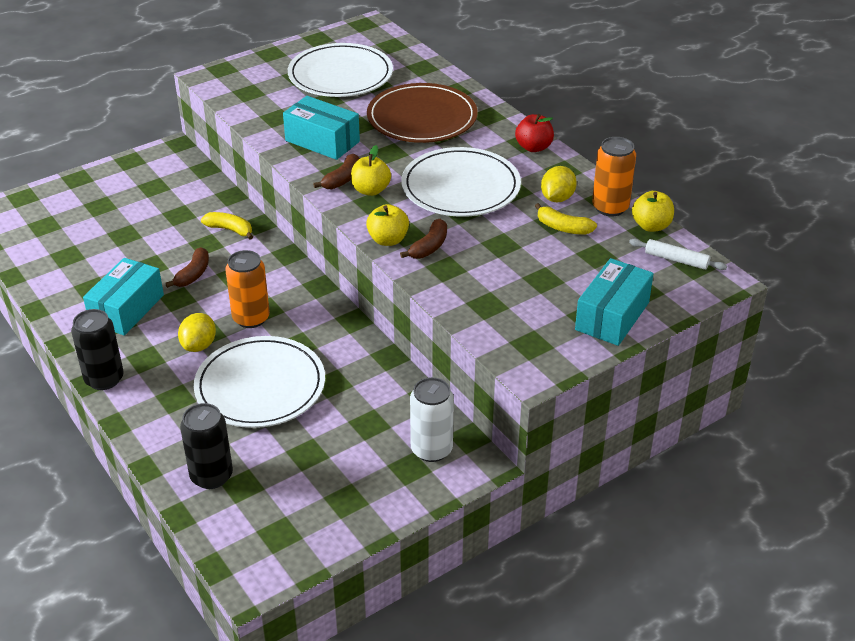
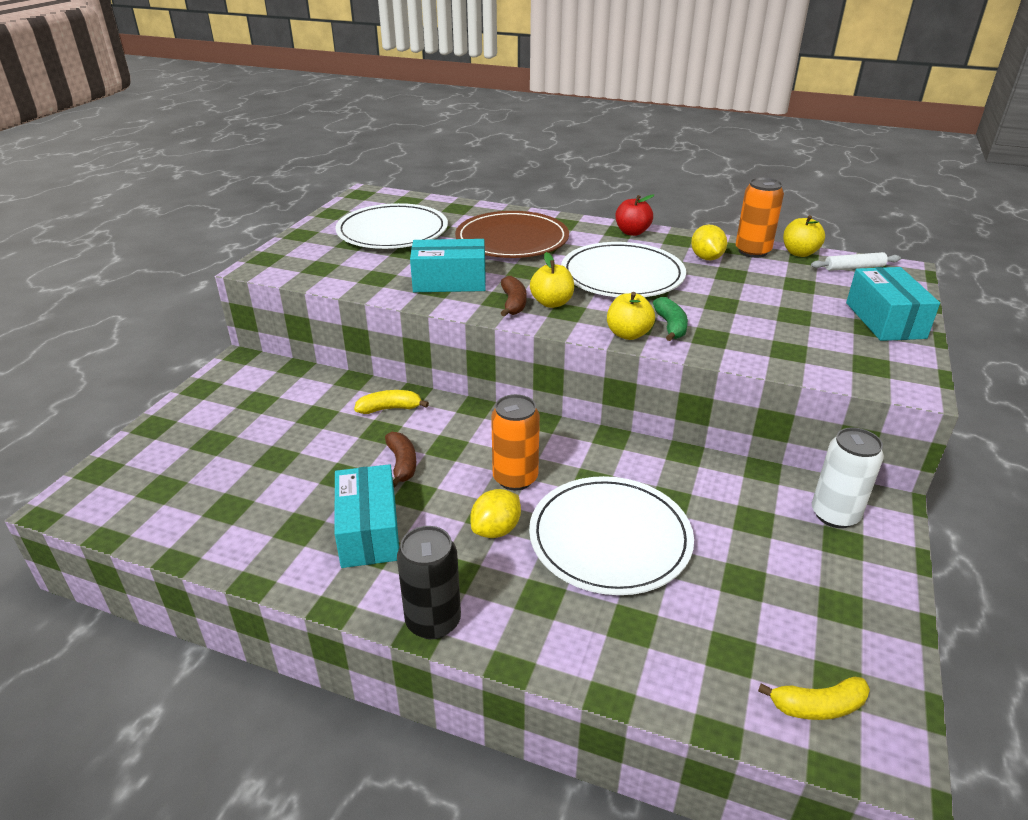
camera: 35 degrees left, 5 degrees down
yellow lemon [178,313,216,352] -> yellow lemon turned 60 degrees clockwise [470,489,521,538]
black can [180,403,233,489] -> none
brown banana [400,219,447,259] -> green banana [653,297,688,341]
yellow banana [535,203,597,235] -> yellow banana moved to [758,677,870,720]

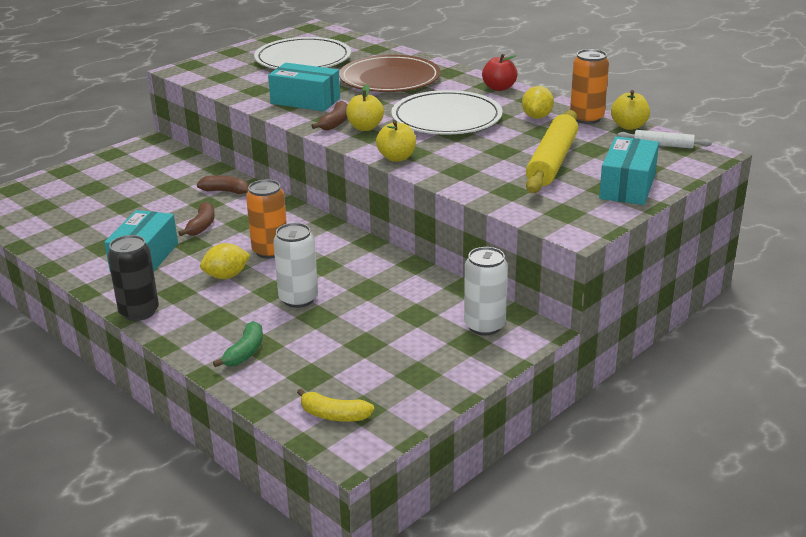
camera: 25 degrees right, 5 degrees down
yellow banana [354,390,429,414] -> brown banana [197,175,249,194]
white plate [529,476,694,595] -> white can [273,223,318,308]
green banana [653,297,688,341] -> green banana moved to [213,321,263,367]
none -> yellow rolling pin [526,110,578,193]

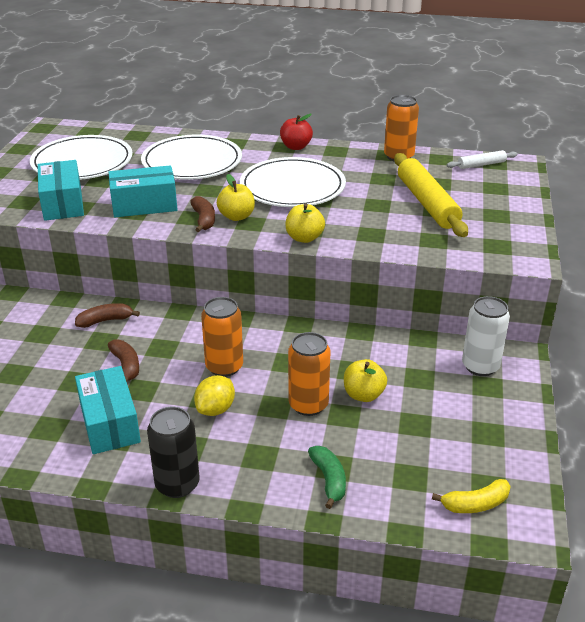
camera: 35 degrees left, 5 degrees up
white can [273,223,318,308] -> orange can [288,332,331,416]
brown plate [339,55,441,92] -> white plate [141,135,242,180]
yellow lemon [522,86,554,119] -> none
turquoise box [599,136,659,205] -> turquoise box moved to [38,160,84,221]
yellow apple [611,90,650,130] -> yellow apple moved to [344,359,387,402]

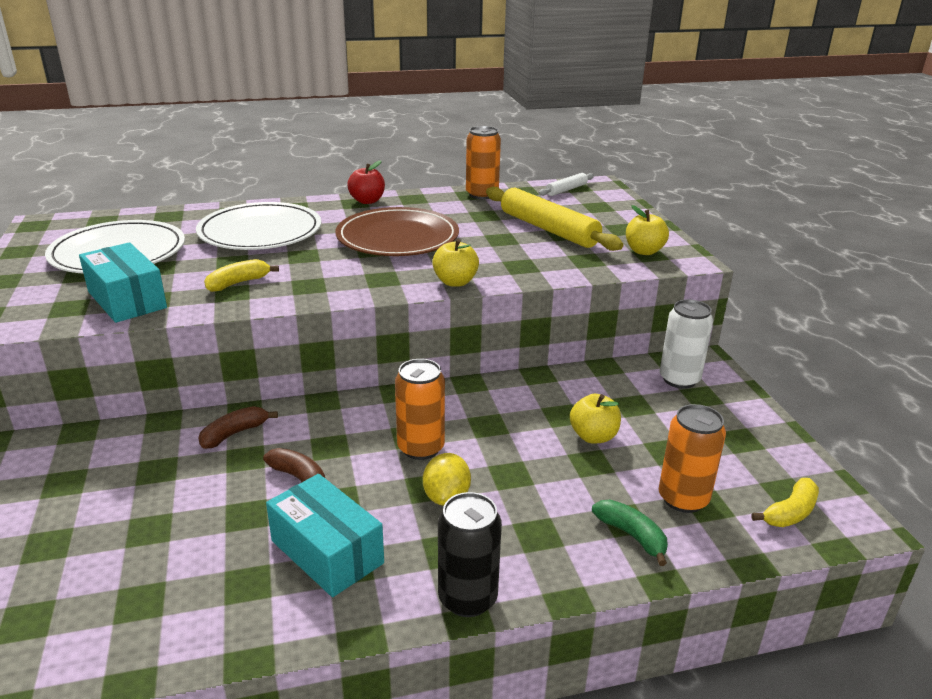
camera: 25 degrees left, 5 degrees down
turquoise box [109,165,178,217] -> yellow banana [204,259,279,292]
brown banana [190,196,215,232] -> none
yellow apple [217,174,255,221] -> yellow apple moved to [626,205,669,255]
white plate [240,157,346,207] -> brown plate [336,207,459,256]
orange can [288,332,331,416] -> orange can moved to [659,404,726,513]

